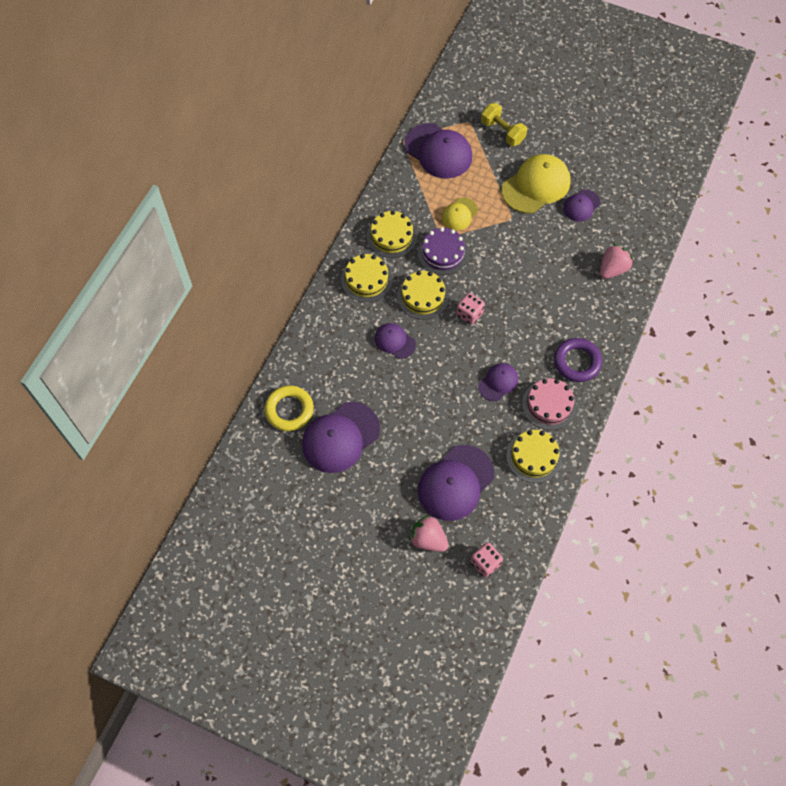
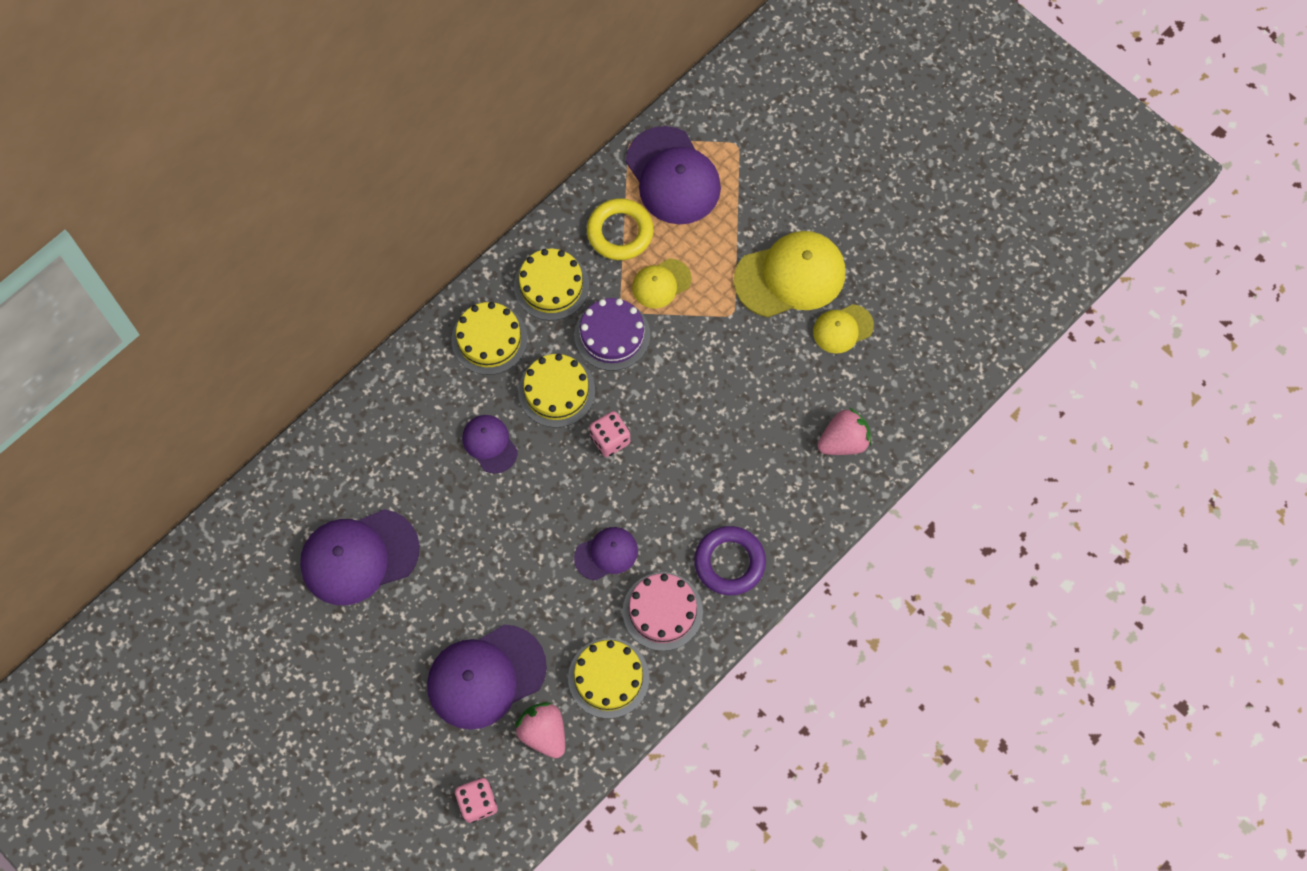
camera: 20 degrees right, 5 degrees up
yellow ring [264,385,314,431] -> yellow ring moved to [587,198,654,260]
pink strawberry [409,515,449,552] -> pink strawberry moved to [515,702,565,758]
yellow dumbbell [481,103,527,146] -> none
purple cap [563,189,600,222] -> yellow cap [813,304,874,354]

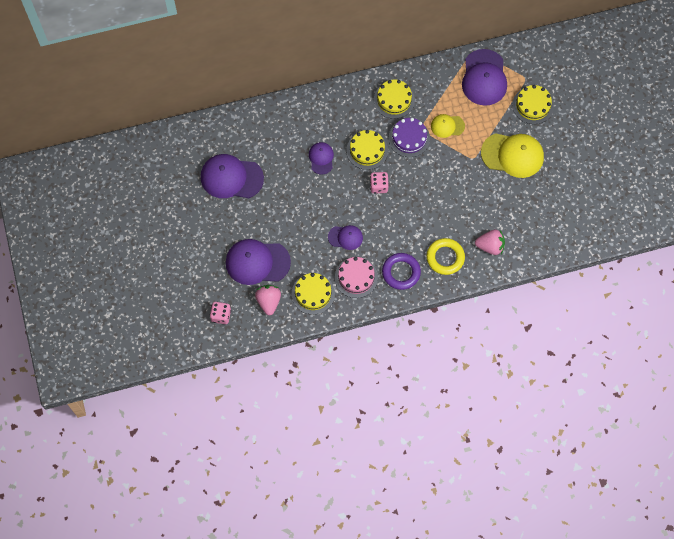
camera: 30 degrees right, 0 degrees up
yellow cake [451,302,528,375] -> yellow cake moved to [512,85,554,124]
yellow ring [587,198,654,260] -> yellow ring moved to [426,238,465,275]
yellow cap [813,304,874,354] -> none

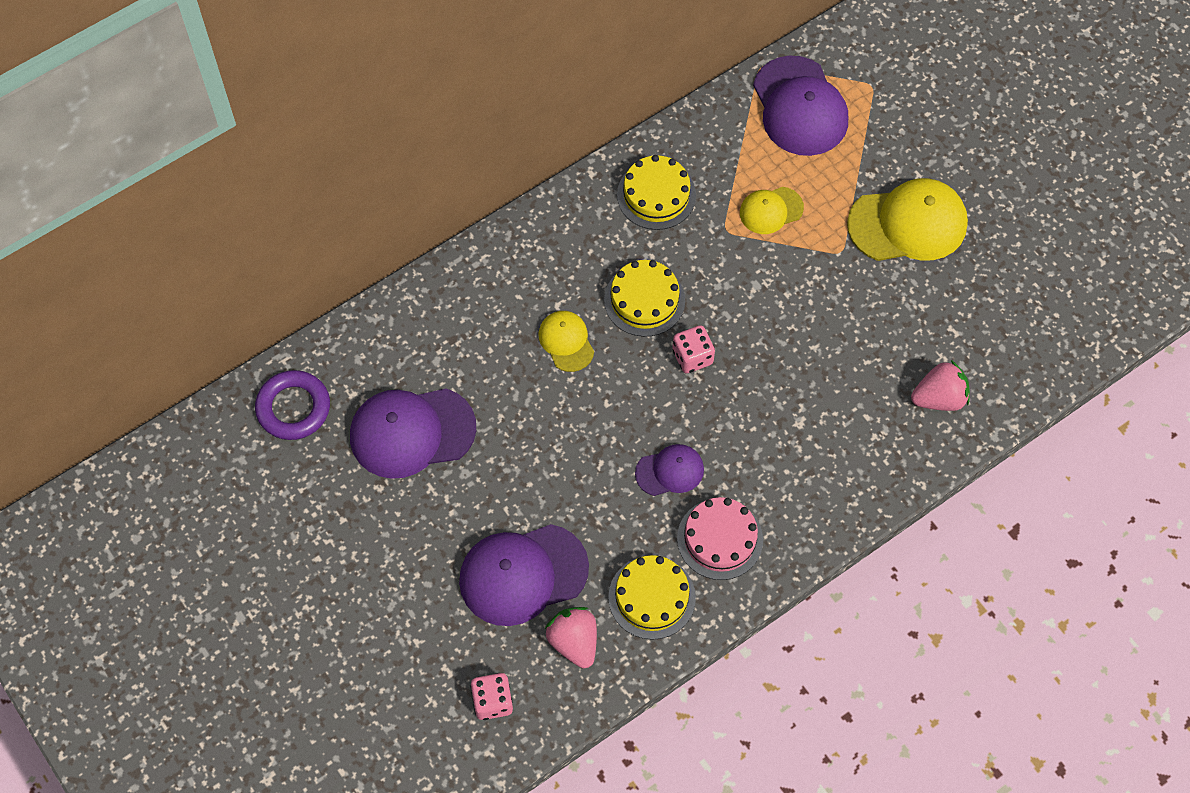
camera: 20 degrees left, 5 degrees down
purple cap [309,142,334,175] -> yellow cap [539,311,594,372]
purple ring [382,253,421,290] -> purple ring moved to [255,370,330,440]
purple cake [389,118,430,157] -> none
yellow ring [426,238,465,275] -> none
yellow cake [512,85,554,124] -> none

